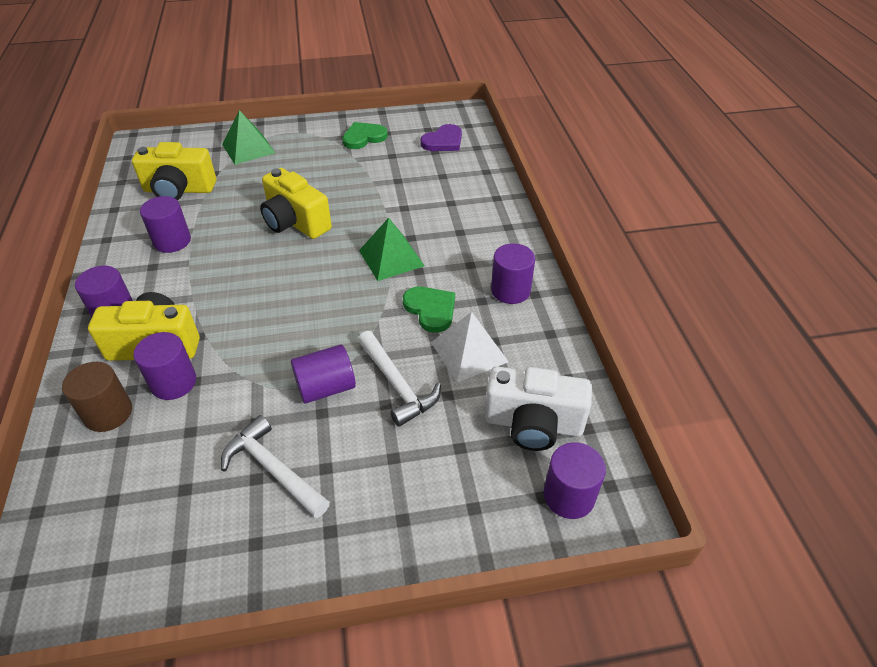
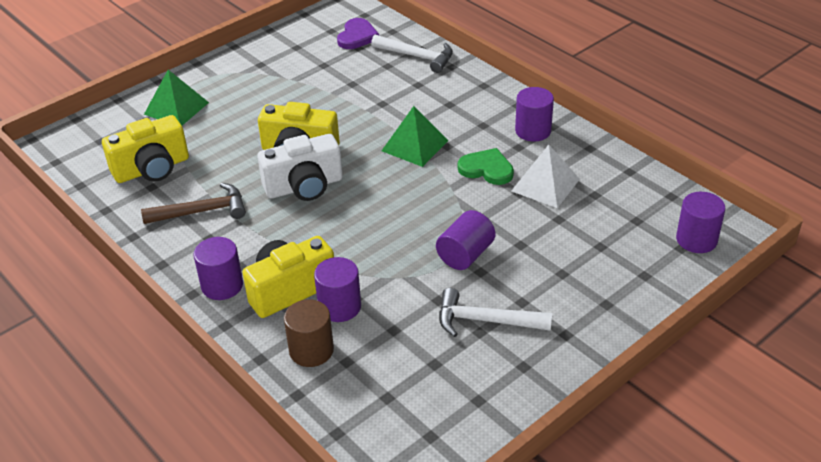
camera: 30 degrees left, 5 degrees down
purple cylinder [140,196,191,253] -> brown hammer [141,183,246,224]
green heart [342,122,388,149] -> none
white hammer [358,331,441,427] -> white hammer moved to [371,35,453,73]
white camera [485,366,592,451] -> white camera moved to [257,134,343,201]

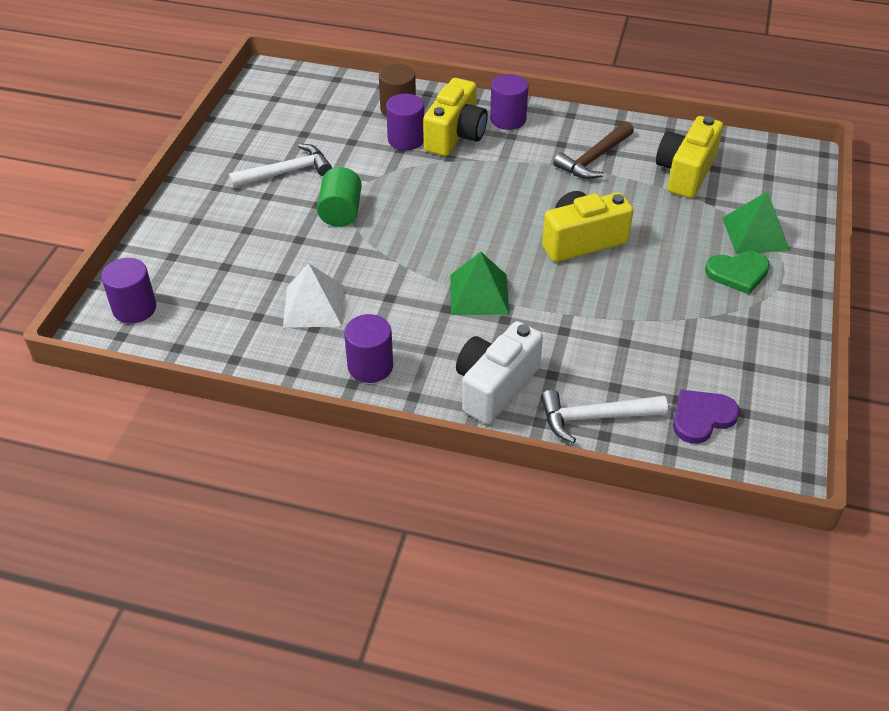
camera: 145 degrees right, 5 degrees up
white camera [257,134,343,201] -> white camera moved to [456,321,543,424]
purple heart [337,18,380,49] -> purple heart turned 75 degrees clockwise [673,390,740,444]
purple cylinder [436,210,496,270] -> green cylinder [317,167,362,227]
green heart [458,148,514,185] -> green heart moved to [705,251,770,294]

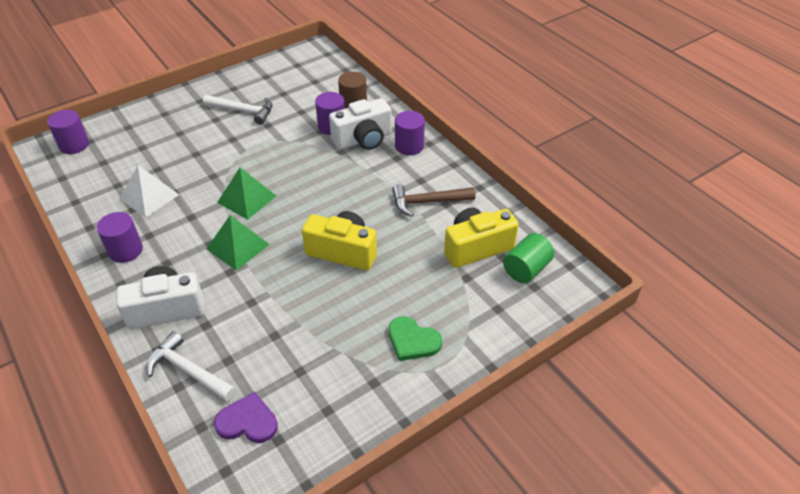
camera: 40 degrees right, 0 degrees up
green cylinder [317,167,362,227] -> green cylinder moved to [503,233,554,283]
yellow camera [423,78,488,156] -> white camera [329,98,392,150]
green pyramid [722,191,790,254] -> green pyramid moved to [217,167,276,220]

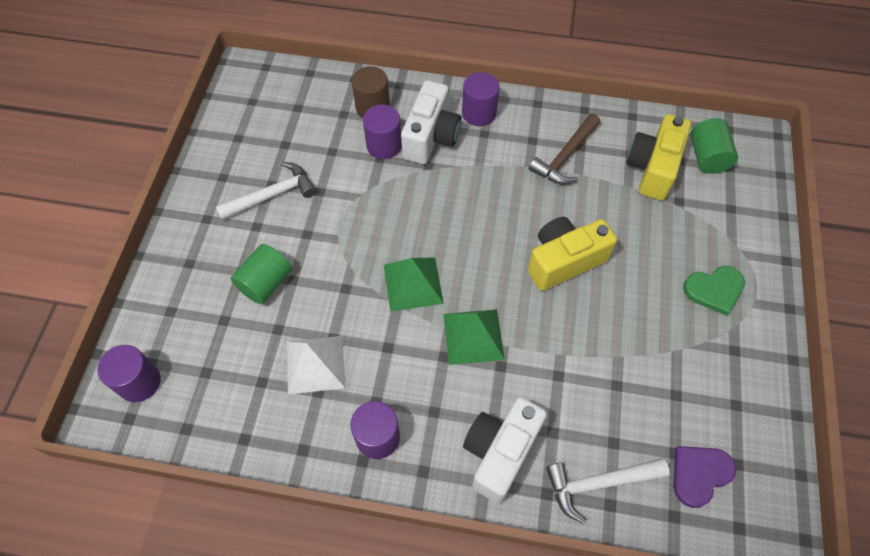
camera: 45 degrees left, 15 degrees up
none -> green cylinder [231,244,292,304]

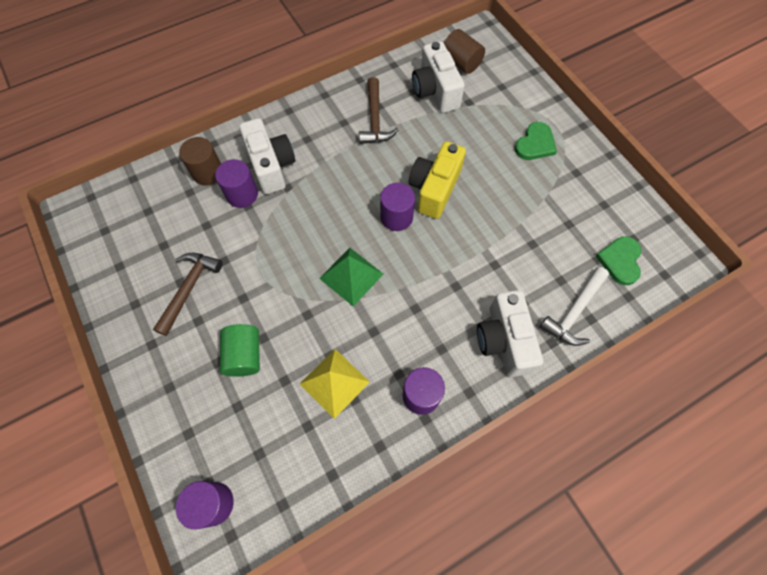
camera: 40 degrees left, 5 degrees up
white hammer [216,162,316,220] -> brown hammer [153,253,223,336]
white pyramid [287,336,345,395] -> yellow pyramid [300,349,370,419]
green pyramid [443,309,505,365] -> none
purple cylinder [462,72,500,126] -> purple cylinder moved to [380,183,415,231]
yellow camera [626,114,691,200] -> white camera [412,41,465,113]
purple heart [673,446,736,508] -> green heart [595,236,642,285]
green cylinder [690,118,738,174] -> brown cylinder [444,29,485,74]

